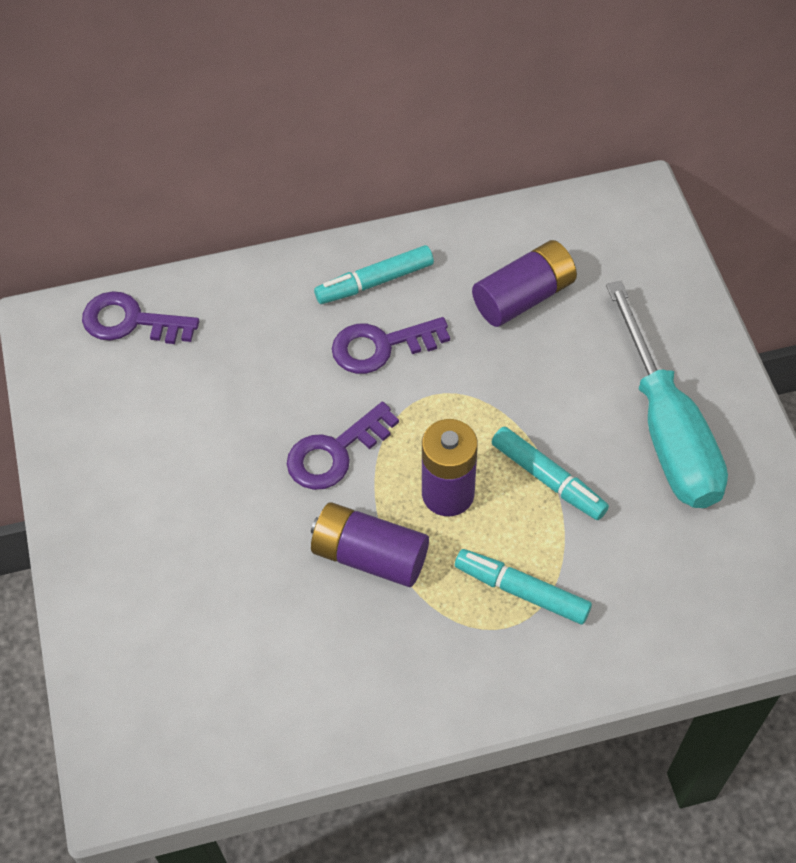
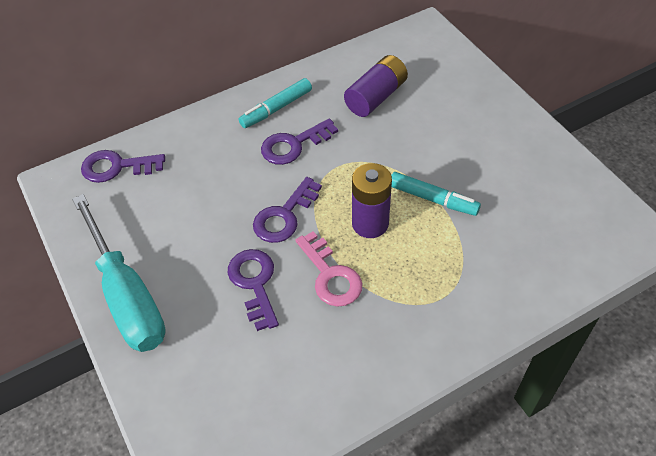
camera: 15 degrees left, 5 degrees down
purple battery [311,502,429,587] -> pink key [295,231,362,307]
turquoise marker [455,549,592,625] -> none
turquoise screwdriver [606,281,728,508] -> turquoise screwdriver moved to [72,194,166,352]
none -> purple key [228,249,279,331]

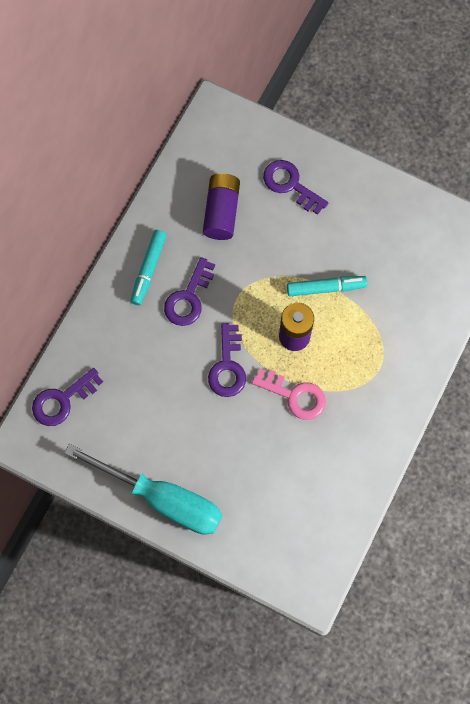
camera: 35 degrees left, 20 degrees up
purple key [228,249,279,331] -> purple key moved to [263,160,328,215]

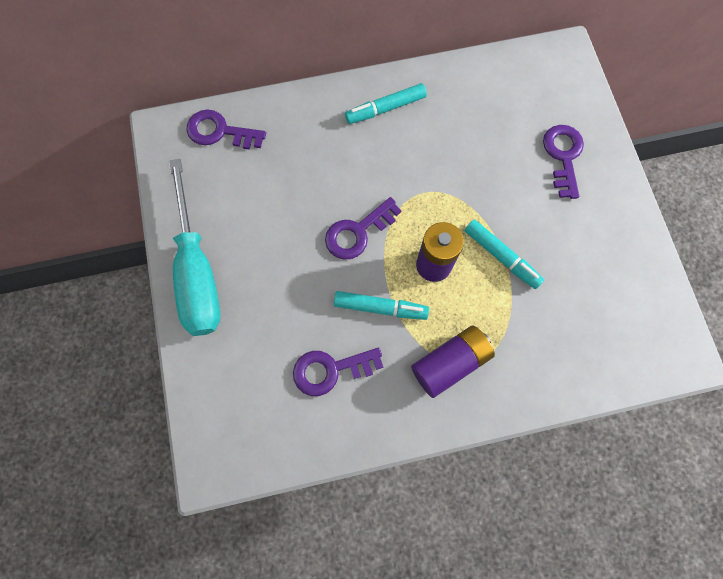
camera: 50 degrees right, 0 degrees up
purple key [164,257,215,326] -> purple key moved to [293,347,383,396]
purple battery [203,173,240,240] -> purple battery moved to [411,326,495,398]
pink key [252,369,326,420] -> turquoise marker [334,291,429,320]

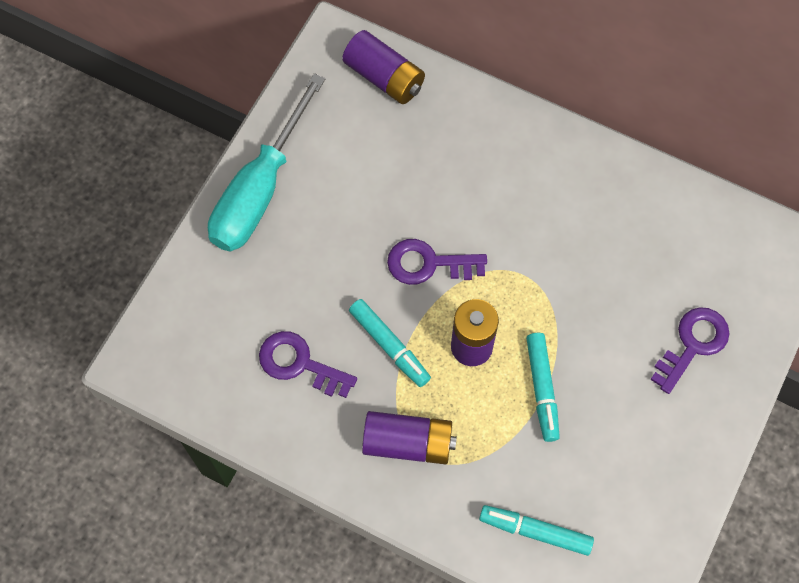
camera: 40 degrees right, 5 degrees down
purple key [186,109,266,150] -> purple battery [342,30,425,104]
turquoise marker [345,83,427,124] -> turquoise marker moved to [479,505,594,556]

